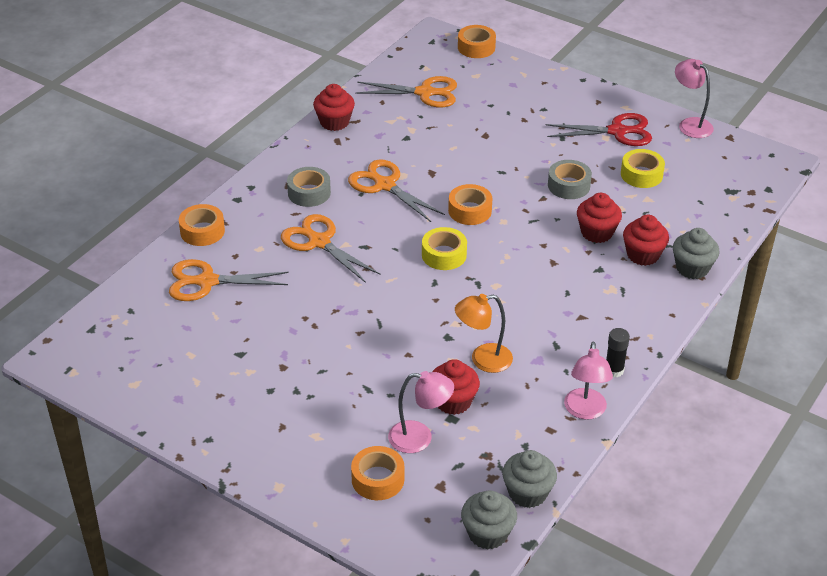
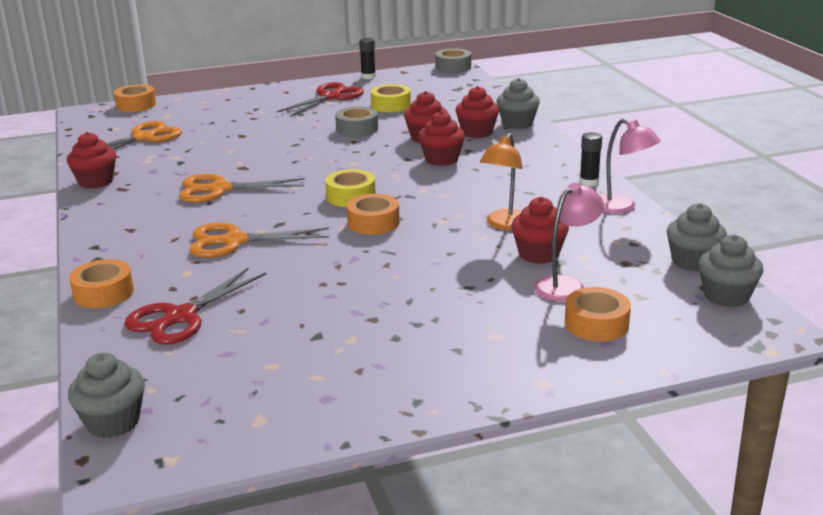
camera: 50 degrees left, 15 degrees down
orange scissors [169,259,289,301] -> red scissors [124,268,266,345]
grey tape [287,167,331,207] -> grey tape moved to [435,48,471,73]
orange tape [448,184,492,225] -> orange tape moved to [347,194,400,235]
pink lamp [675,59,714,138] -> black glue stick [359,38,376,79]
none -> grey cupcake [68,352,145,438]
none -> red cupcake [418,111,465,166]

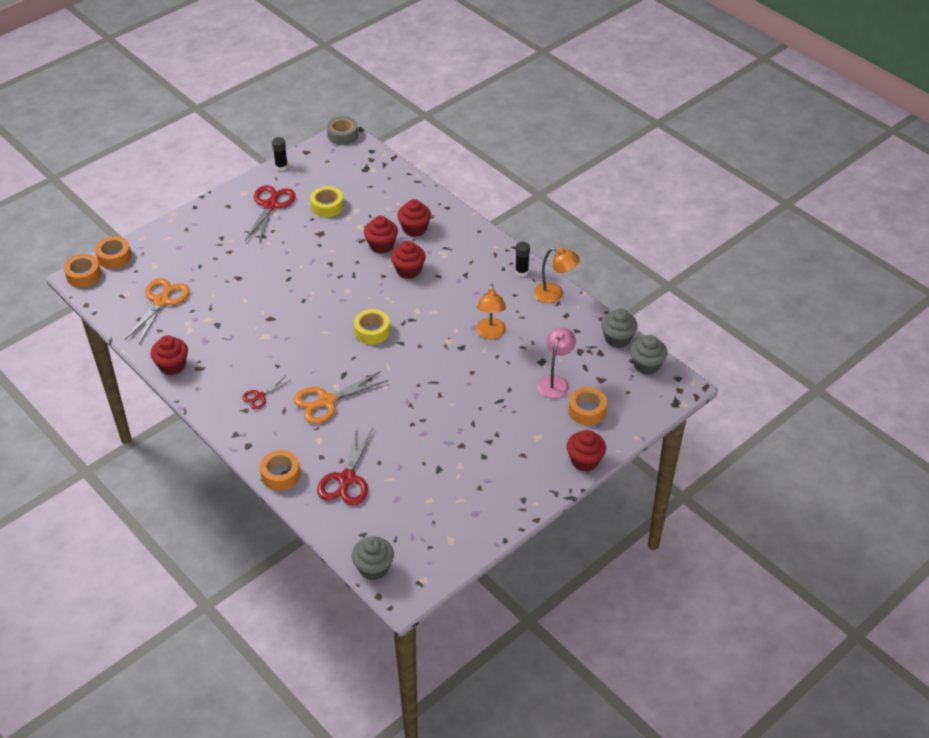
camera: 25 degrees left, 20 degrees up
orange scissors [179,174,305,203] -> none
grey tape [335,107,378,137] -> none
orange tape [347,194,400,235] -> orange tape moved to [64,254,101,287]
grey cupcake [497,78,540,129] -> none
red cupcake [511,197,569,264] -> red cupcake moved to [567,430,606,472]
pink lamp [600,119,661,214] -> orange lamp [534,247,580,303]
none -> red scissors [242,377,291,409]

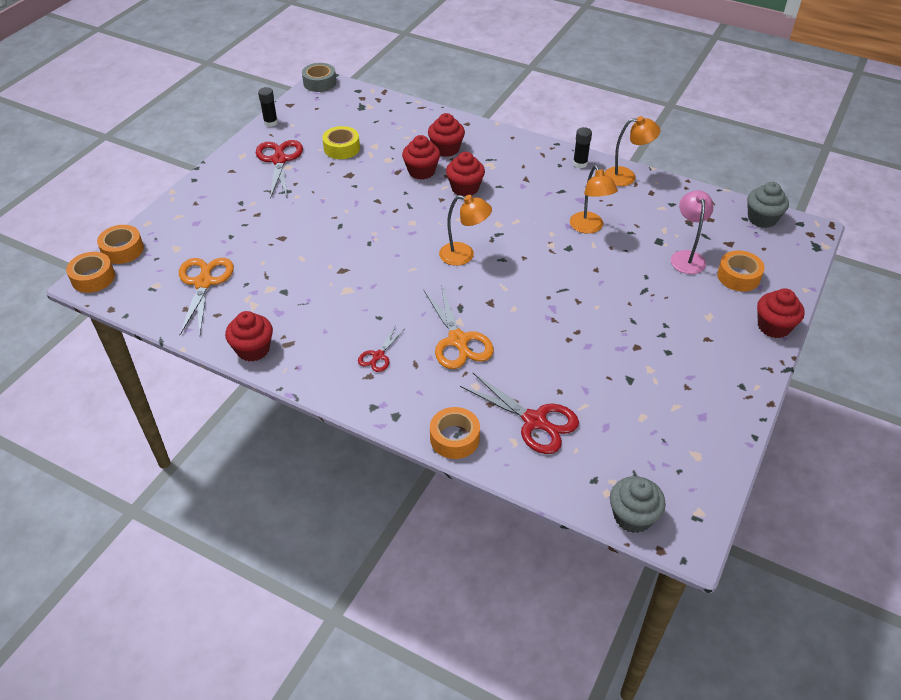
camera: 20 degrees left, 0 degrees up
orange scissors [294,371,389,424] -> orange scissors turned 60 degrees counterclockwise [424,285,494,369]
red scissors [317,427,373,505] -> red scissors turned 45 degrees counterclockwise [460,372,579,454]
yellow tape [354,309,390,345] -> orange lamp [439,195,492,266]
grey cupcake [601,309,638,348] -> none

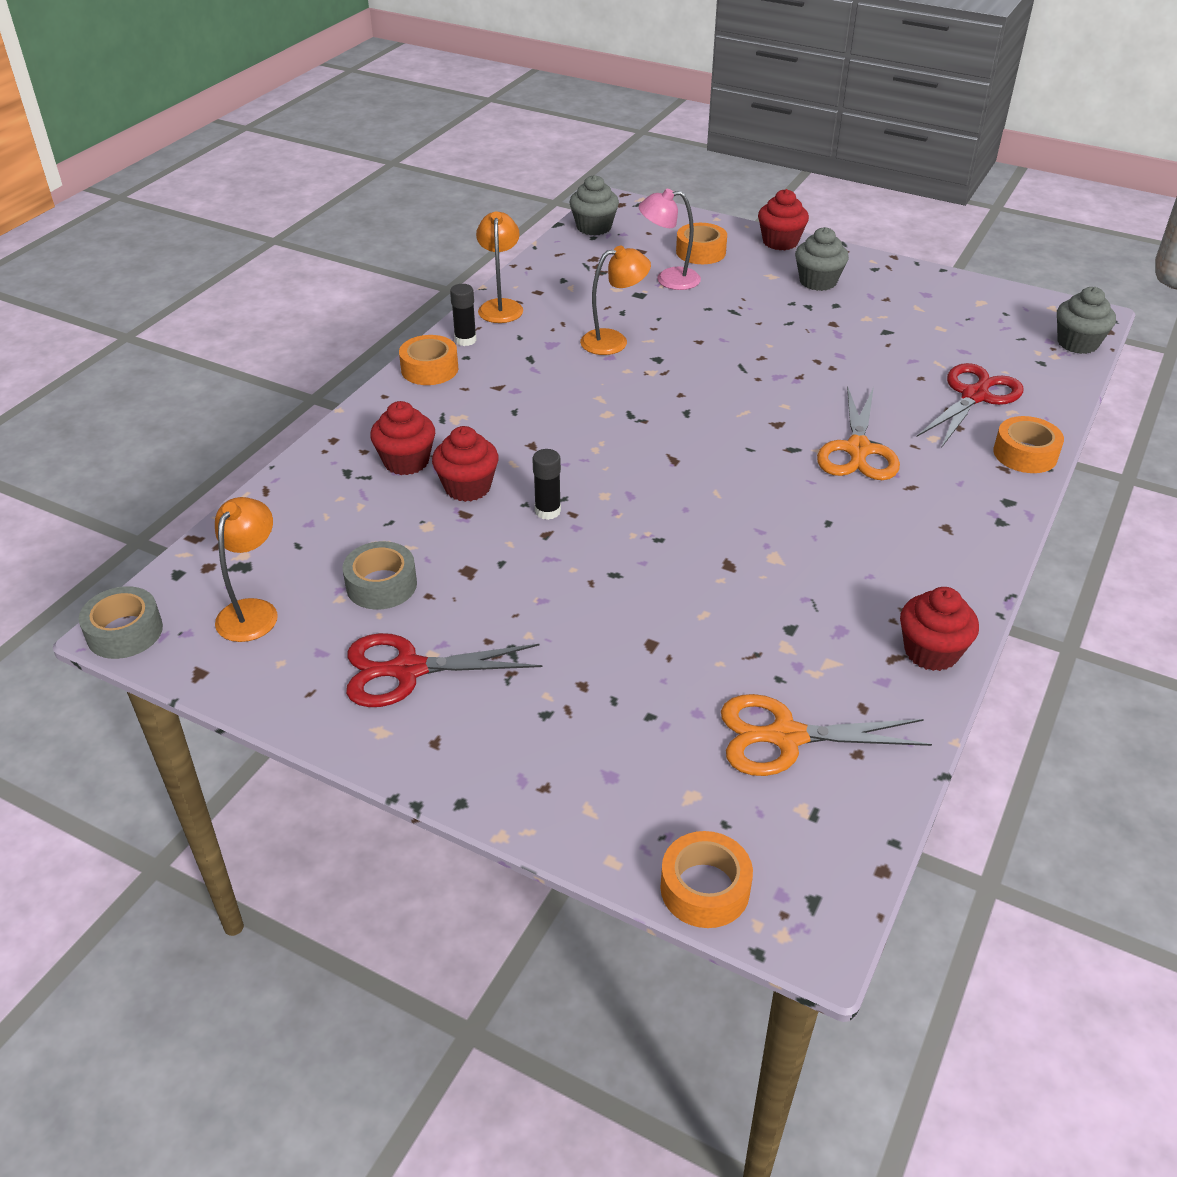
camera: 90 degrees left, 5 degrees down
orange tape [66,252,115,293] -> orange tape moved to [399,335,458,385]
black glue stick [258,87,278,127] -> black glue stick moved to [532,449,561,520]
yellow tape [322,126,360,159] -> grey tape [342,541,417,609]
red scissors [358,327,404,372] -> none
orange scissors [424,285,494,369] -> orange scissors turned 120 degrees clockwise [817,386,900,480]
orange lamp [439,195,492,266] -> orange lamp moved to [215,497,278,642]
red cupcake [446,152,485,196] -> none
none -> grey cupcake [795,227,849,291]

